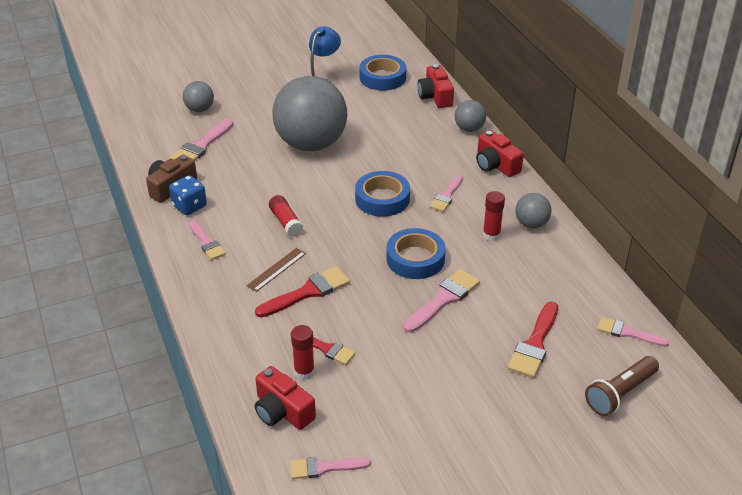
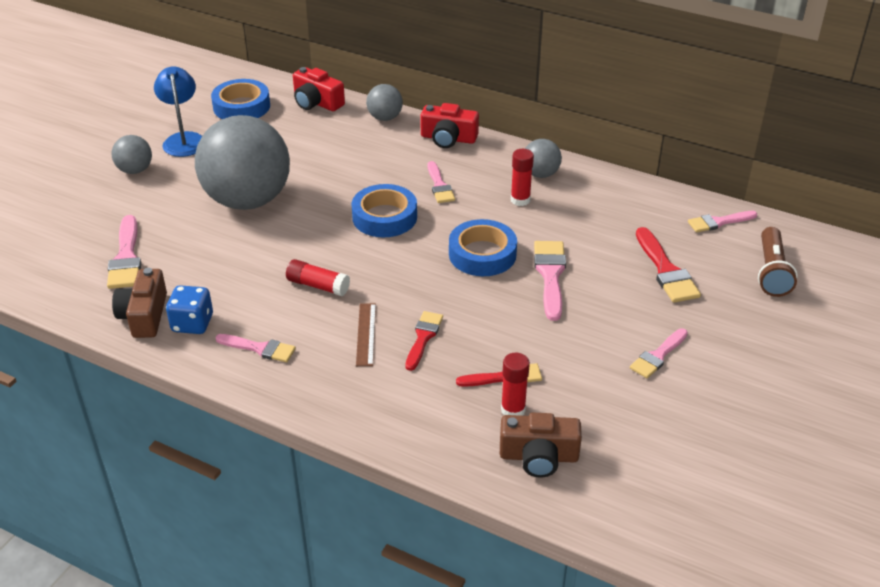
camera: 40 degrees left, 0 degrees up
grey ball [183,81,214,112] -> grey ball moved to [111,135,152,174]
red brush [255,266,350,318] -> red brush [405,311,443,371], size x0.67
red camera [255,366,316,430] -> brown camera [500,412,582,478]
pink brush [290,457,371,479] -> pink brush moved to [630,328,688,378]

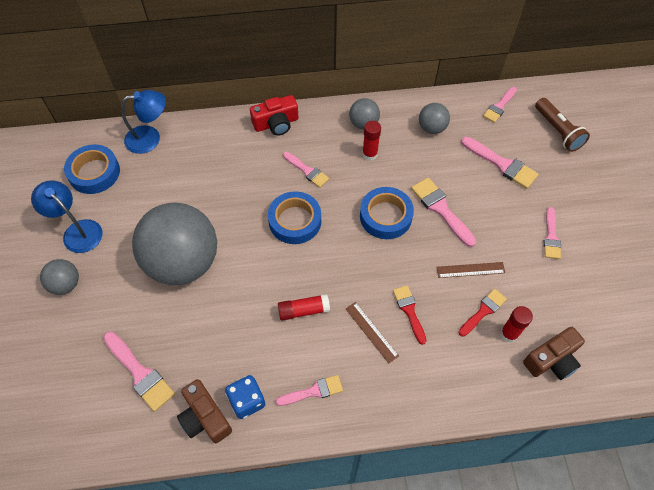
camera: 35 degrees left, 20 degrees up
red camera [293,67,345,111] -> blue lamp [121,90,166,154]
grey ball [366,84,403,121] -> grey ball moved to [419,103,450,134]
red brush [636,227,701,302] -> pink brush [461,137,539,189]
none -> brown ruler [436,262,505,278]

